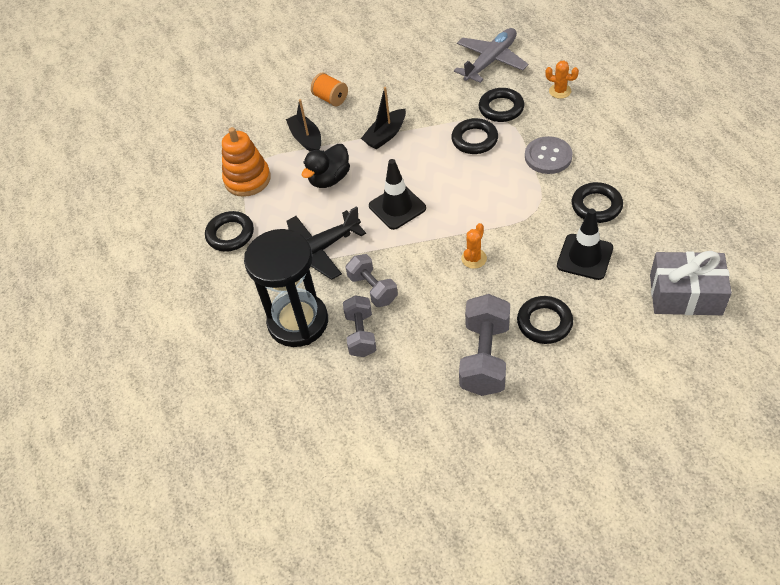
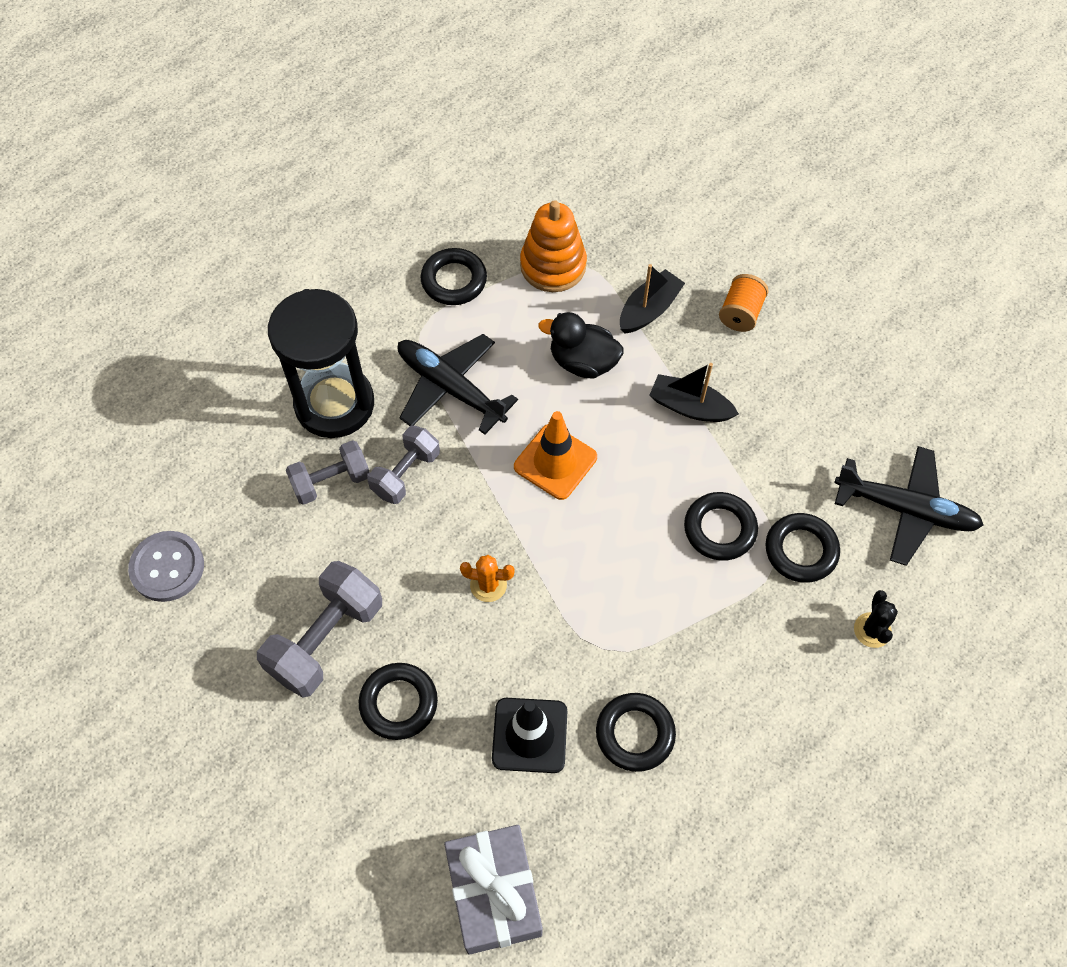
camera: 65 degrees right, 10 degrees up
black traffic cone [369,159,426,230] -> orange traffic cone [514,411,597,500]
grey plane [454,28,528,83] -> black plane [834,446,983,566]
grey dumbbell [459,294,510,396] -> grey dumbbell turned 45 degrees counterclockwise [257,561,382,698]
grey button [525,136,573,174] -> grey button moved to [128,531,204,602]
orange cactus [545,61,579,99] -> black cactus [854,590,898,648]

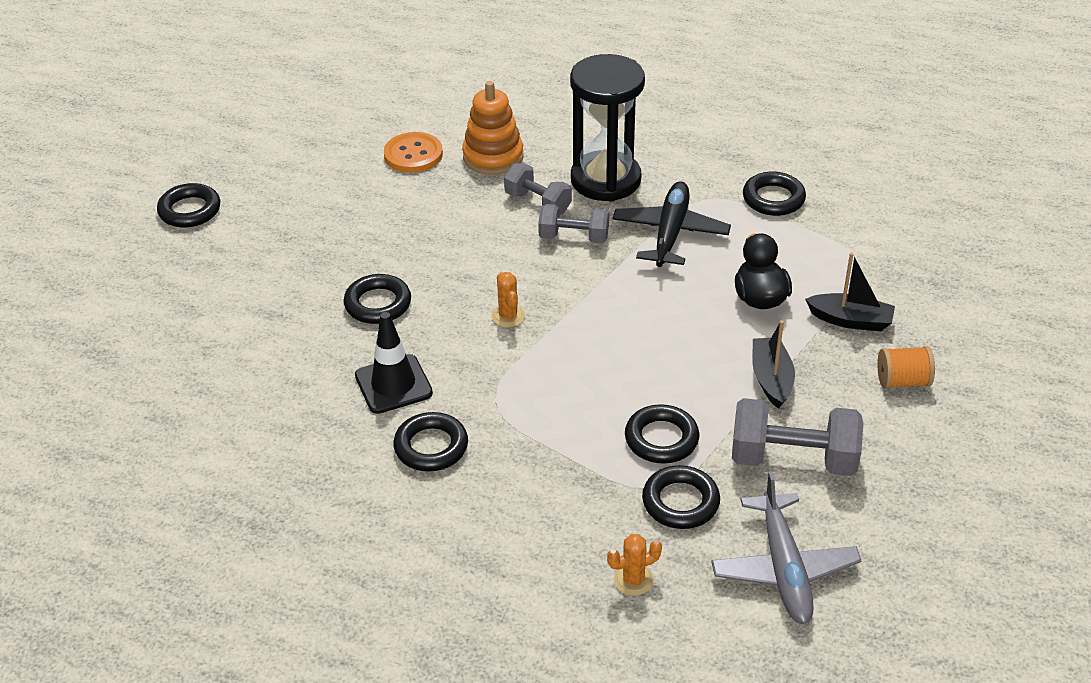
camera: 65 degrees right, 20 degrees down
grey button [128,531,204,602] -> orange button [384,132,443,173]
grey dumbbell [257,561,382,698] -> grey dumbbell moved to [732,398,863,476]
grey gift [444,825,543,955] -> none
orange traffic cone [514,411,597,500] -> none
orange stacking toy [520,200,587,292] -> orange stacking toy moved to [462,81,523,175]
black plane [834,446,983,566] -> grey plane [711,472,861,624]
black cactus [854,590,898,648] -> orange cactus [607,534,662,596]
none -> black ring [157,183,220,228]

